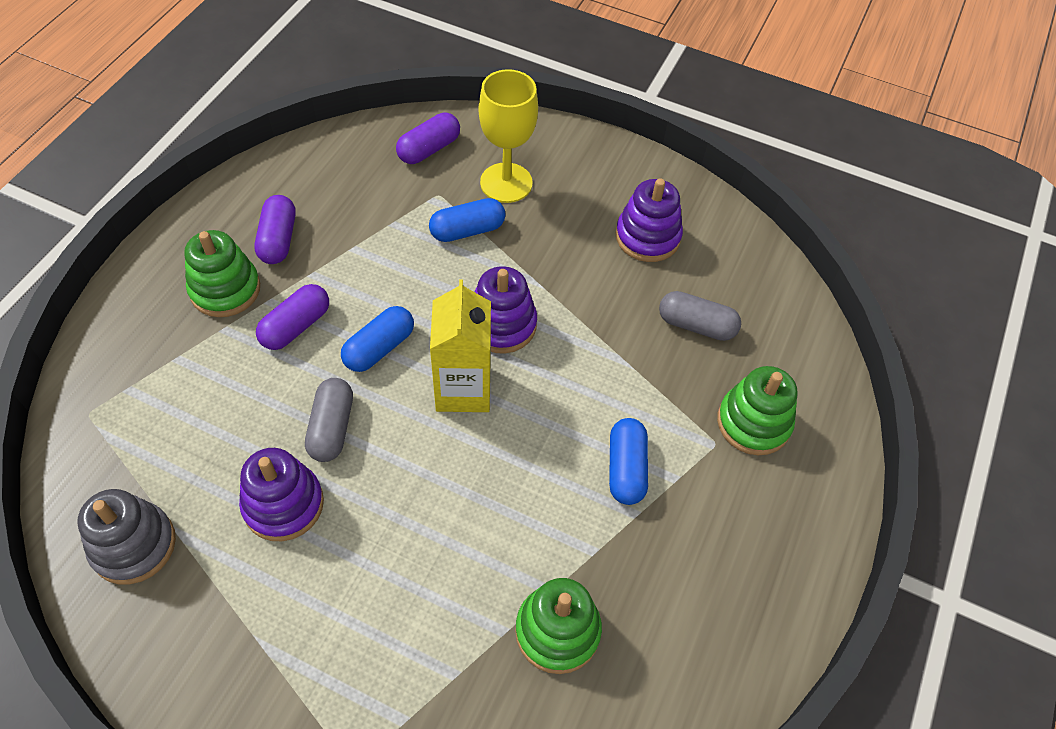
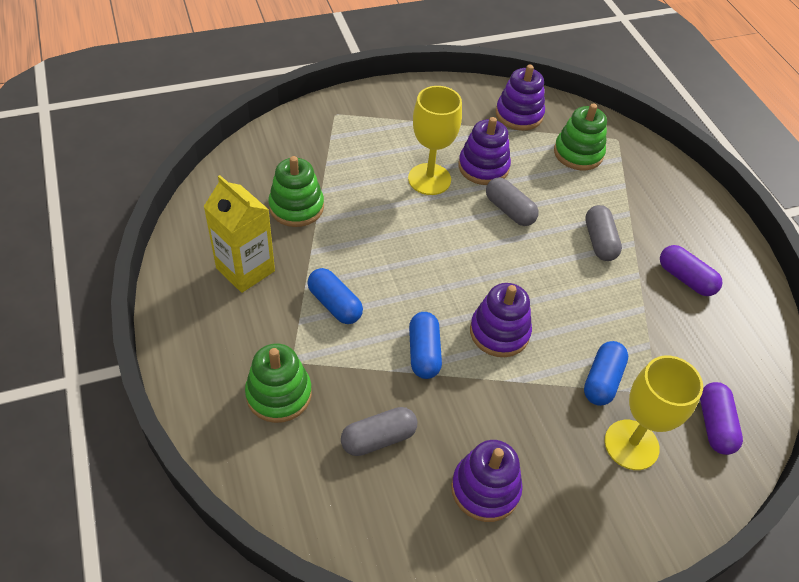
camera: 135 degrees right, 5 degrees down
grey stacking toy [77,489,176,584] -> purple stacking toy [496,65,545,131]
green stacking toy [184,230,260,317] -> green stacking toy moved to [554,104,607,170]
purple capsule [256,284,329,350] -> grey capsule [585,205,622,261]
blue capsule [341,306,414,372] -> blue capsule moved to [409,312,442,379]
yellow carton [430,279,491,412] -> yellow carton moved to [203,175,275,293]
none -> yellow goblet [408,86,462,195]

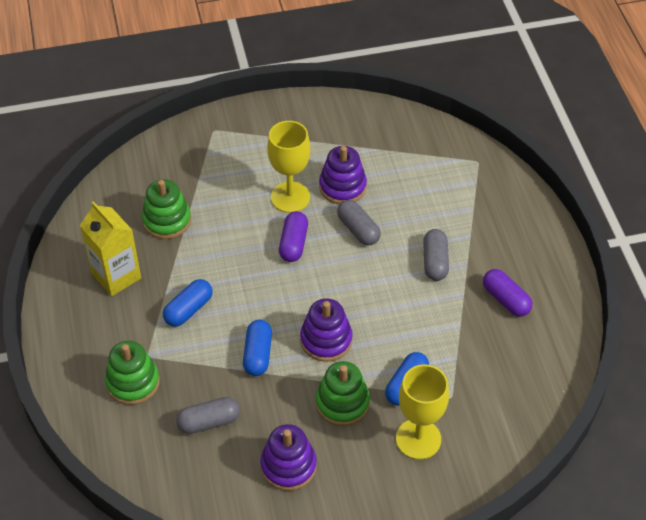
camera: 10 degrees right, 0 degrees up
blue capsule [307,268,363,324] -> blue capsule turned 75 degrees clockwise [163,279,213,327]
purple stacking toy [496,65,545,131] -> none
green stacking toy [554,104,607,170] -> green stacking toy moved to [316,361,370,426]
purple capsule [700,382,743,455] -> purple capsule moved to [279,211,308,262]

